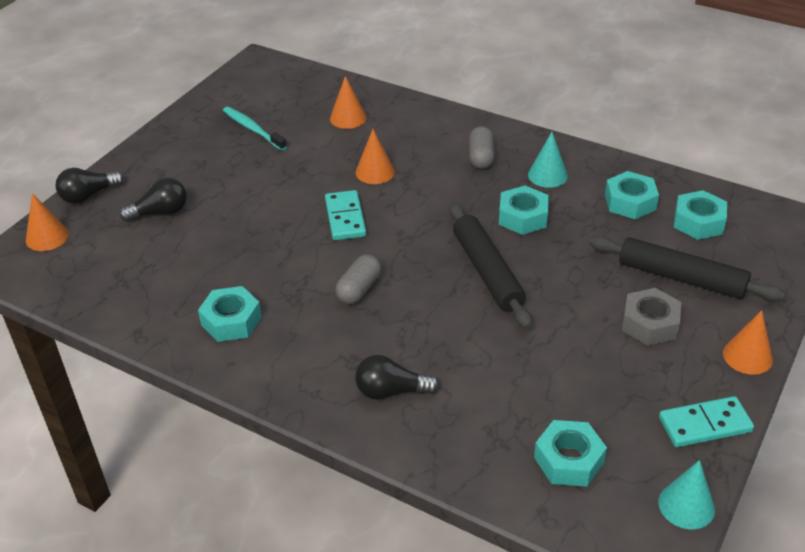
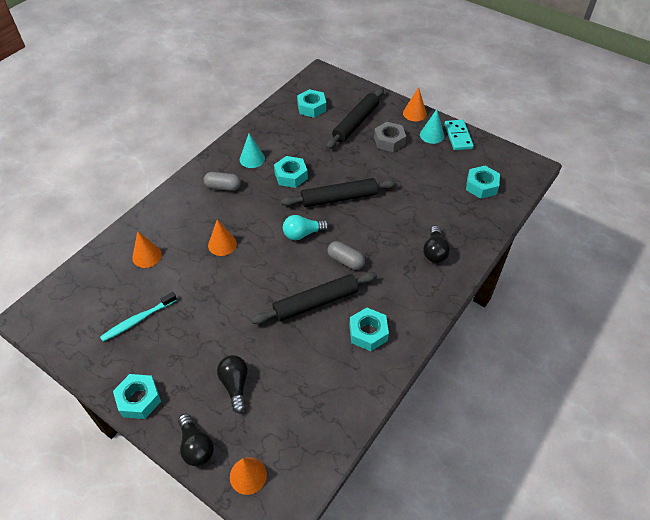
camera: 85 degrees left, 10 degrees up
turquoise domino [325,190,366,240] -> none
turquoise nut [605,171,659,220] -> turquoise nut moved to [113,374,161,419]
turquoise cone [658,460,715,529] -> turquoise cone moved to [420,109,444,144]
none -> black rolling pin [251,272,377,324]
none -> turquoise light bulb [283,215,329,240]

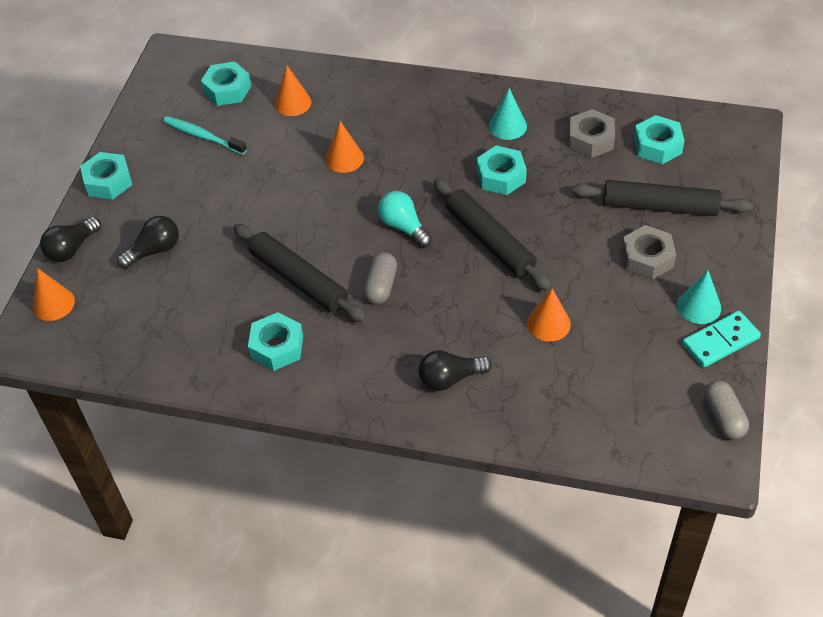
camera: 70 degrees right, 0 degrees up
grey capsule [203,172,241,191] -> grey capsule moved to [704,381,749,440]
orange cone [403,87,427,121] -> orange cone moved to [527,288,571,342]
turquoise nut [466,166,500,199] -> turquoise nut moved to [201,61,251,106]
none -> grey nut [569,109,615,158]

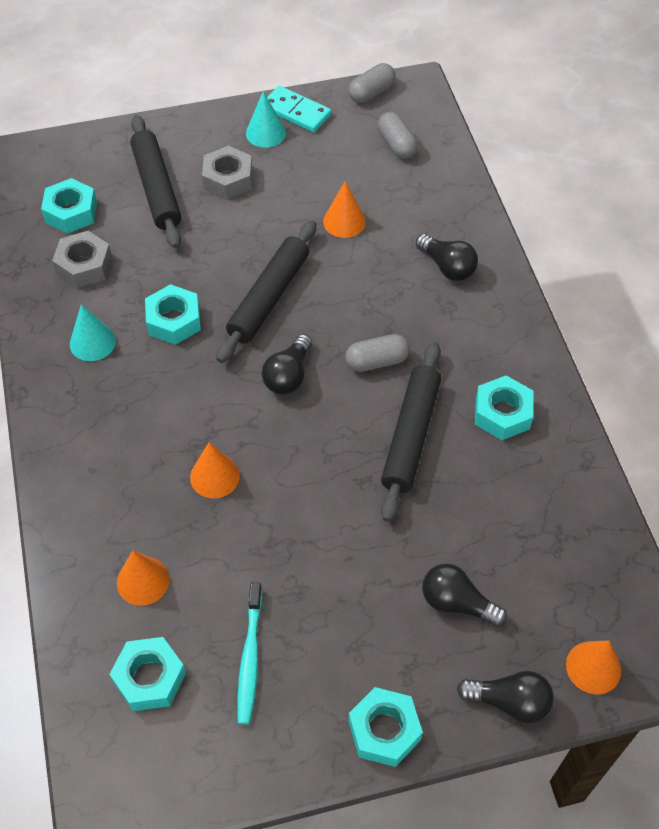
camera: 120 degrees left, 5 degrees up
turquoise light bulb [378,191,432,247] -> black light bulb [262,334,312,395]
none -> grey capsule [378,112,418,159]

